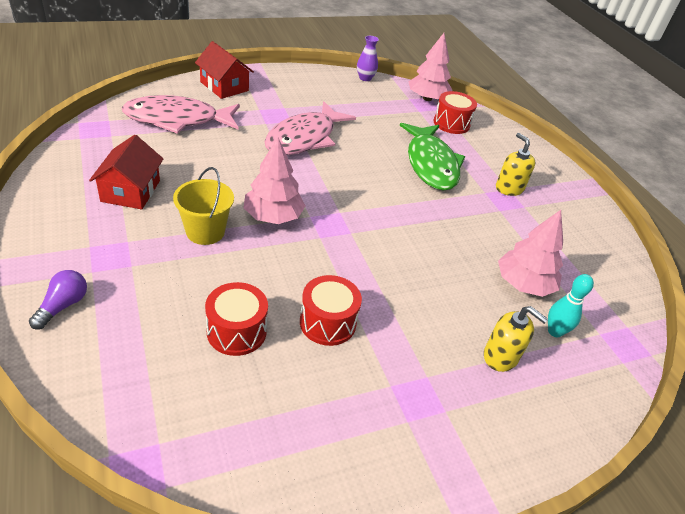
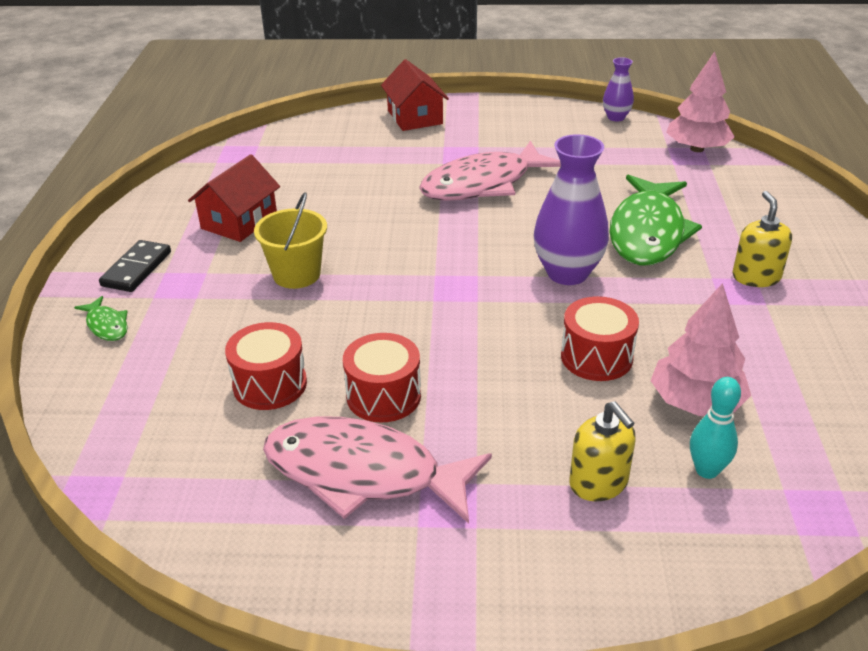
camera: 30 degrees right, 5 degrees down
purple light bulb [29,270,87,330] -> green fish [74,296,128,341]
pink fish [122,95,240,134] -> pink fish moved to [263,417,492,524]
pink tree [243,138,305,224] -> none
red drum [434,91,477,134] -> red drum moved to [561,296,639,381]
none -> black domino [99,240,171,292]
none -> purple vase [534,134,609,285]

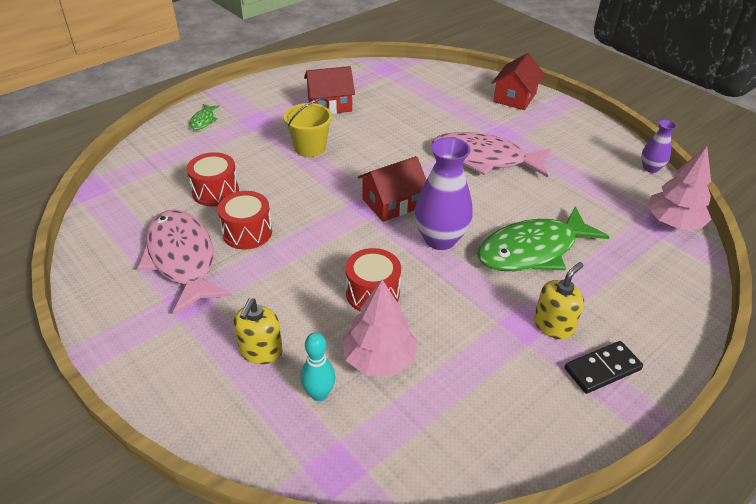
camera: 45 degrees right, 5 degrees up
black domino [99,240,171,292] -> black domino moved to [565,341,643,394]
none -> red house [358,156,426,222]

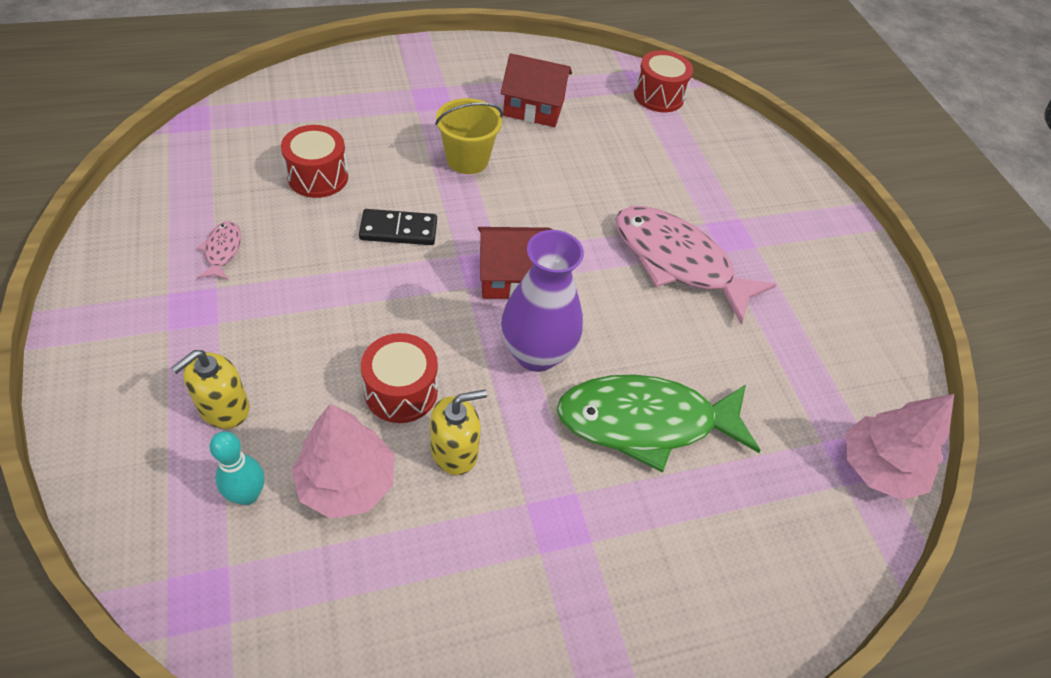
camera: 20 degrees right, 10 degrees up
pink fish [137,210,232,315] -> pink fish [197,221,241,280], size x0.42
green fish [190,104,220,130] -> none
red drum [218,191,272,249] -> red drum moved to [634,50,693,112]
red house [492,53,545,110] -> none
yellow soap dispenser [534,262,584,339] -> yellow soap dispenser moved to [430,390,487,475]
black domino [565,341,643,394] -> black domino moved to [359,209,437,245]
purple vase [641,120,677,173] -> none

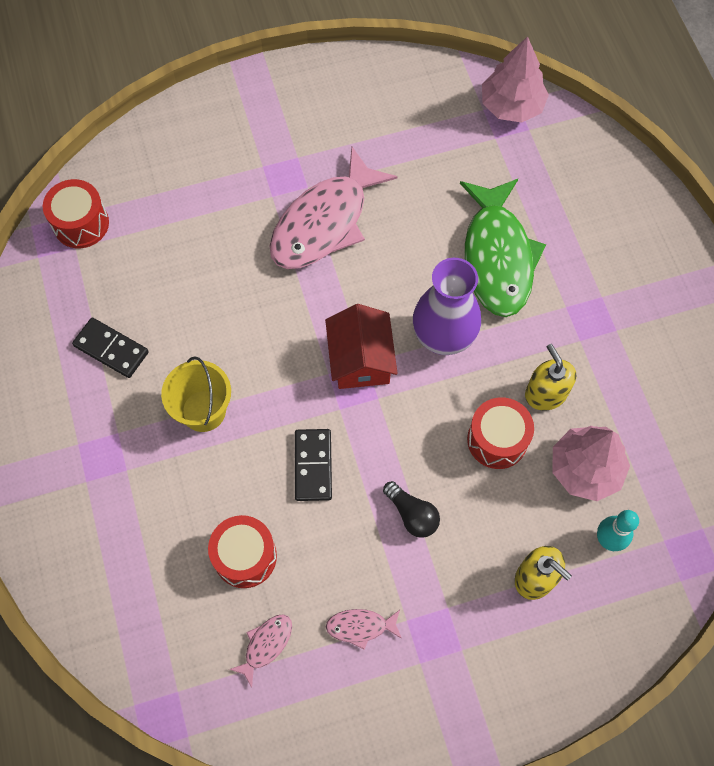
camera: 85 degrees left, 15 degrees up
red house [501,53,572,127] -> black domino [72,317,149,378]
none -> pink fish [229,614,292,688]
none -> black light bulb [383,481,440,538]

